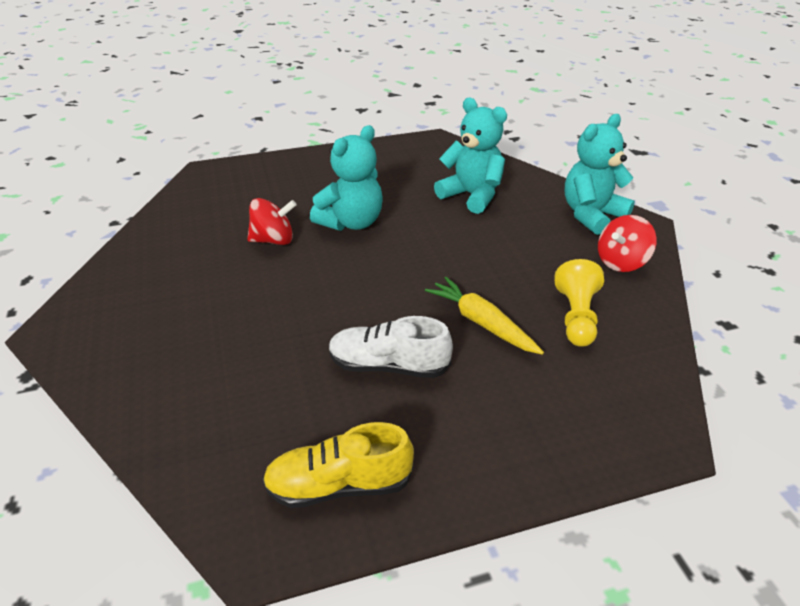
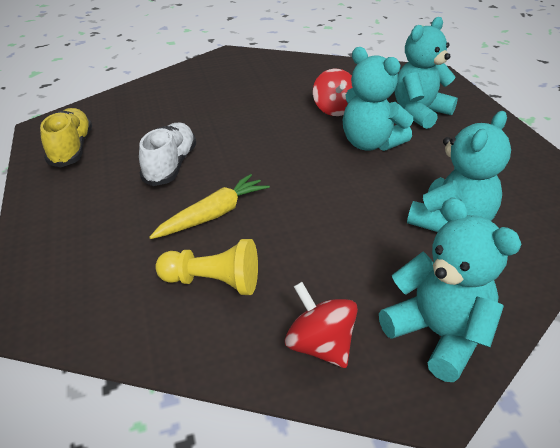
camera: 90 degrees right, 0 degrees up
none -> turquoise teddy bear [394,17,458,129]

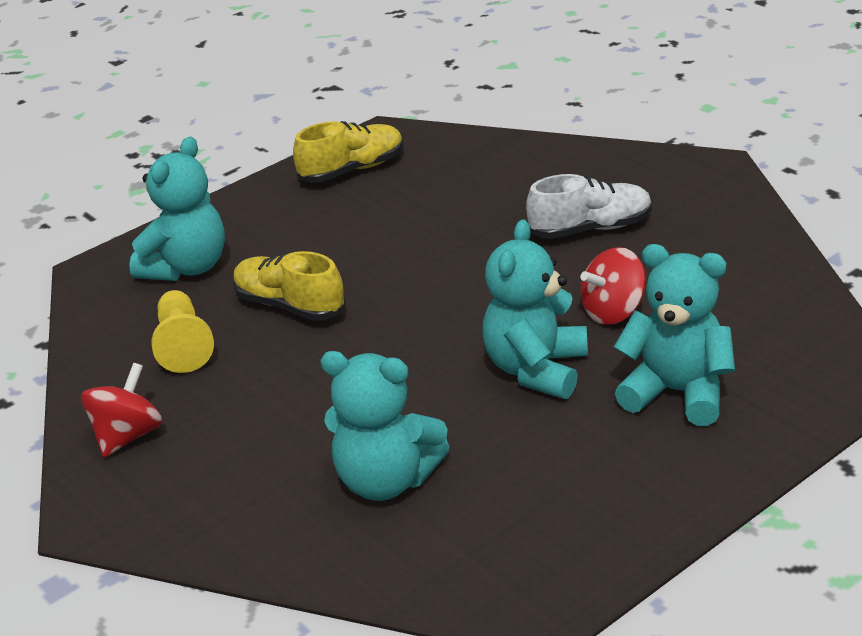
camera: 70 degrees right, 5 degrees down
white shoe [139,123,196,186] -> white shoe moved to [526,174,652,239]
yellow carrot [149,174,270,239] -> yellow shoe [233,251,346,321]
turquoise teddy bear [379,197,521,382] -> turquoise teddy bear moved to [129,137,225,281]

